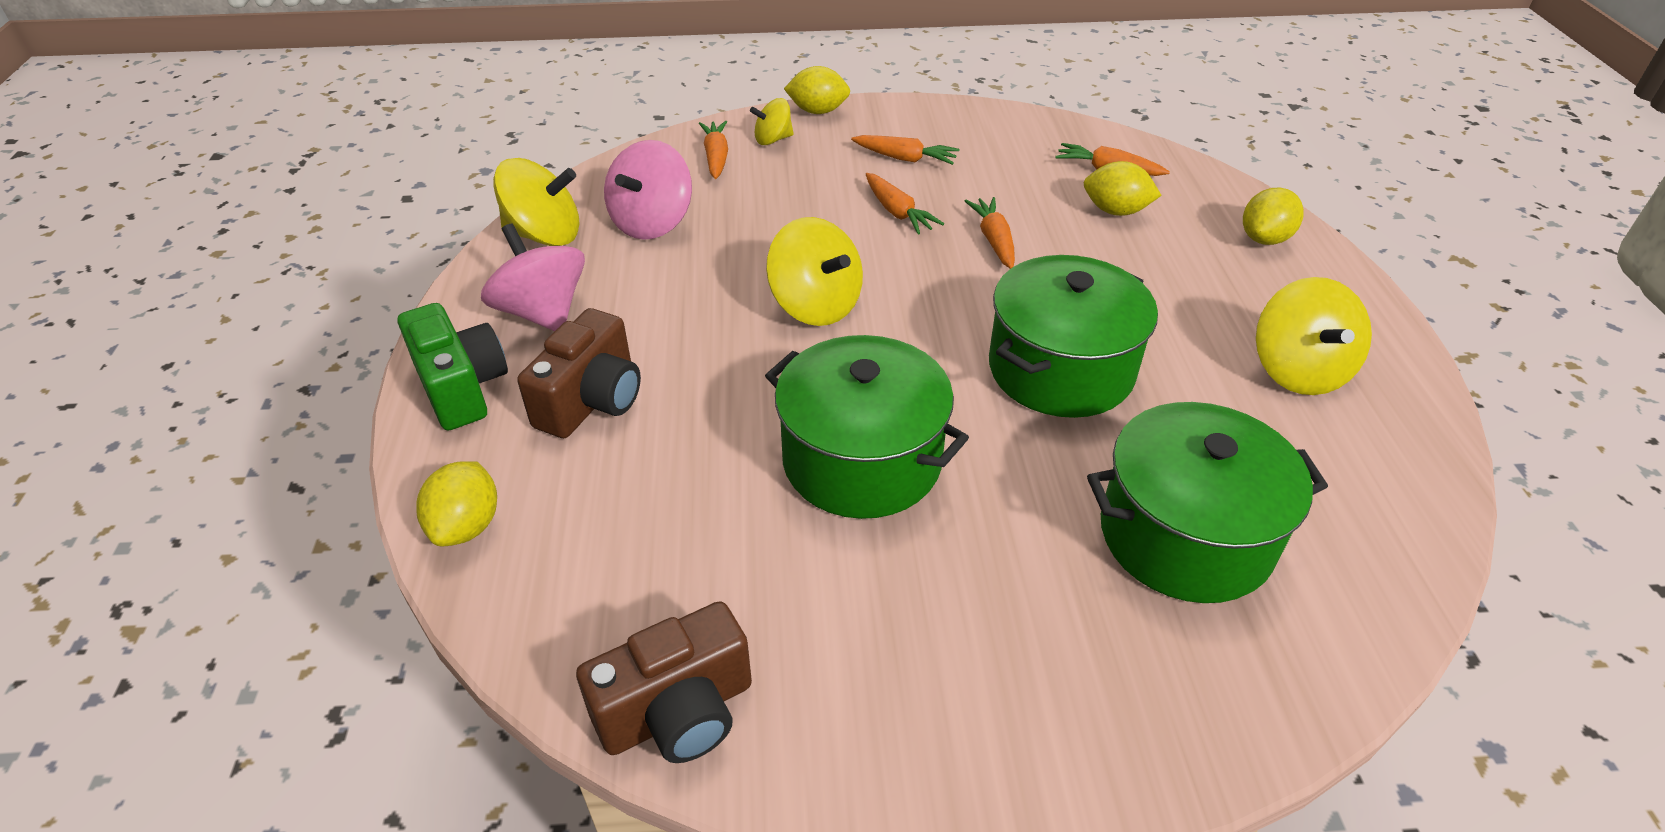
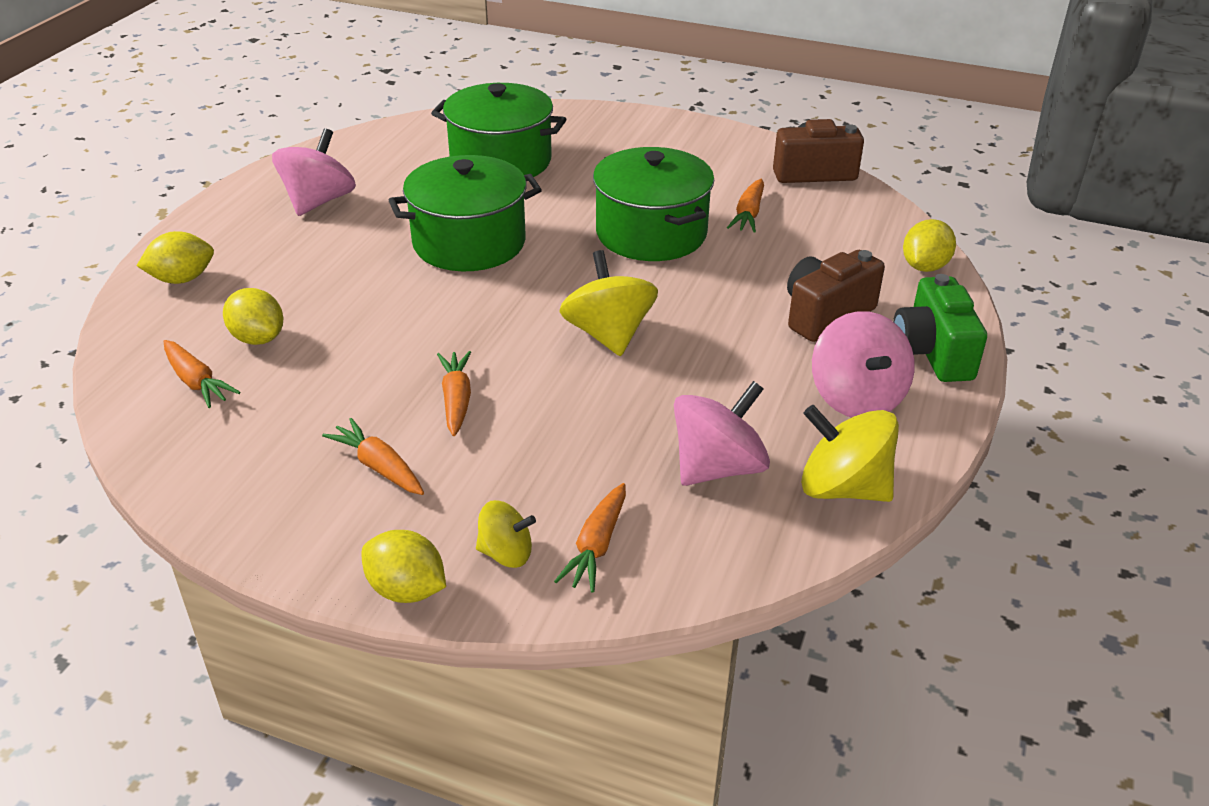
camera: 155 degrees left, 5 degrees down
orange carrot [965,197,1015,269] -> orange carrot moved to [727,179,764,233]
yellow spinning top [1256,277,1372,395] -> pink spinning top [272,128,356,216]

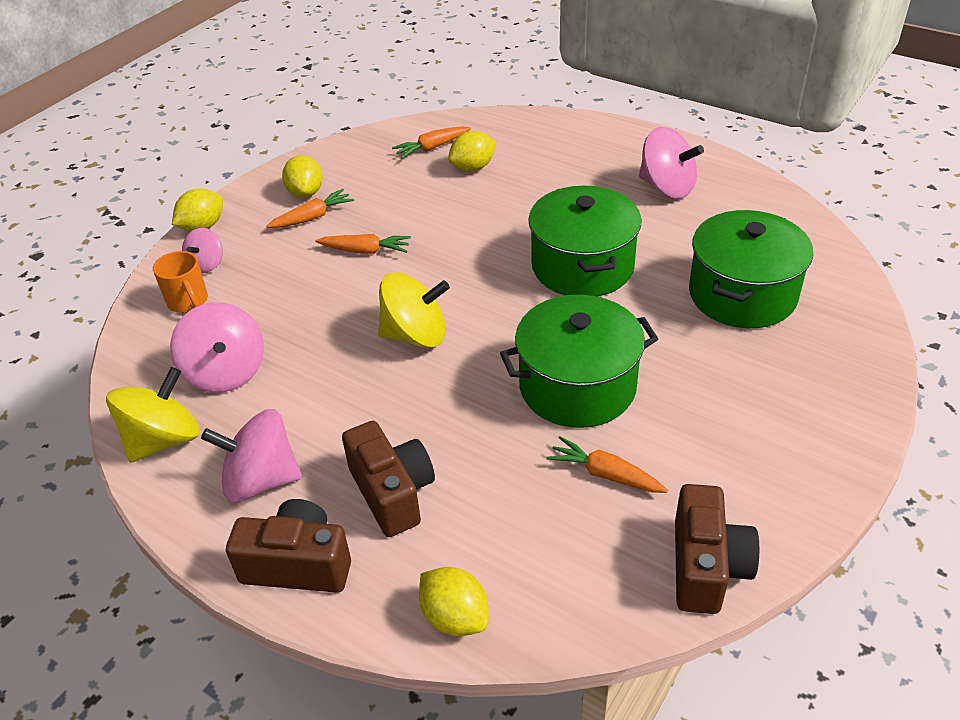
camera: 105 degrees right, 5 degrees up
yellow lemon [137,231,214,284] -> yellow lemon moved to [282,155,323,198]
yellow spinning top [476,500,536,568] -> pink spinning top [182,228,223,274]
orange carrot [554,483,626,593] -> orange mug [153,251,208,313]
green camera [893,274,987,382] -> brown camera [226,499,351,593]

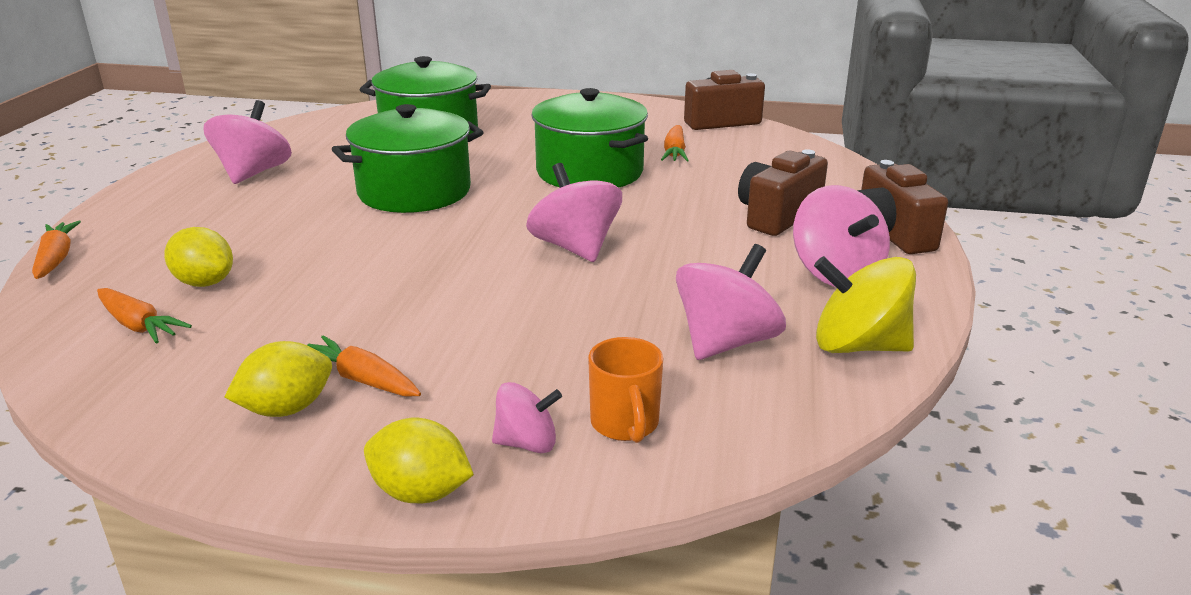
camera: 115 degrees left, 15 degrees down
orange mug [153,251,208,313] -> orange mug turned 135 degrees clockwise [588,337,663,443]
orange carrot [315,234,411,254] -> orange carrot moved to [32,220,81,279]
yellow spinning top [378,272,450,348] -> pink spinning top [526,163,622,262]
yellow lemon [419,567,489,636] -> none

